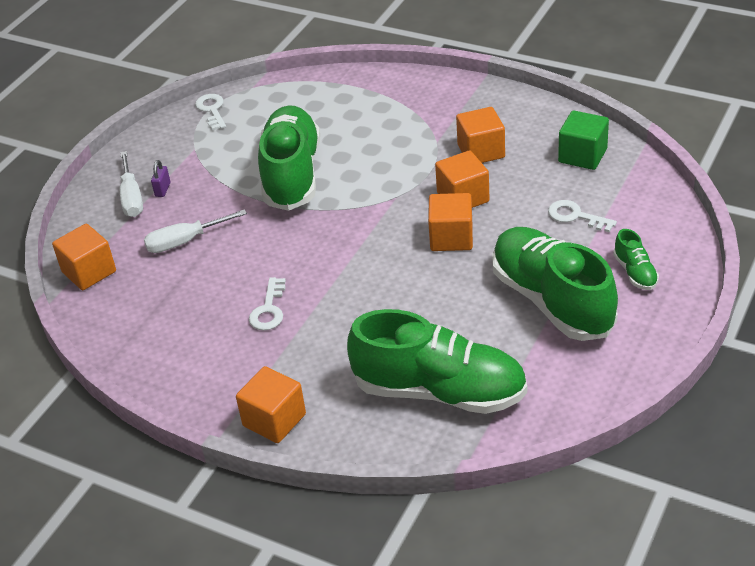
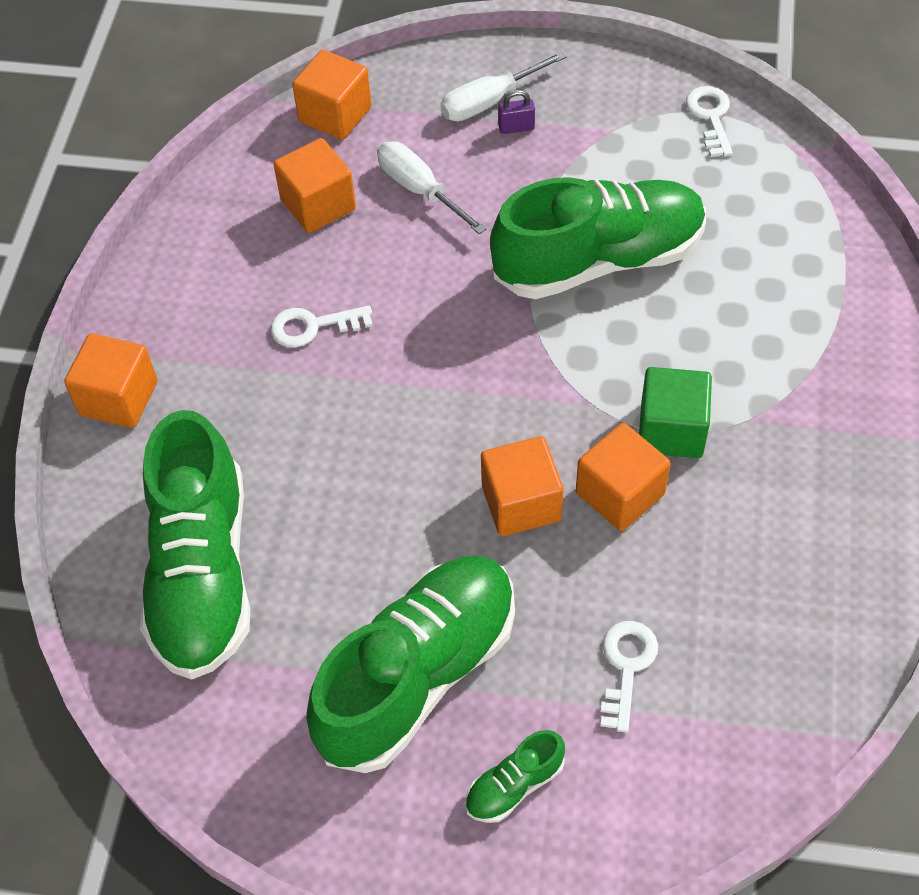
camera: 70 degrees right, 15 degrees up
white key [195,94,226,131] -> white key turned 60 degrees counterclockwise [686,86,733,157]
orange cube [456,107,505,163] -> orange cube moved to [273,138,356,233]
green cube [558,110,609,170] -> green cube moved to [639,367,712,458]

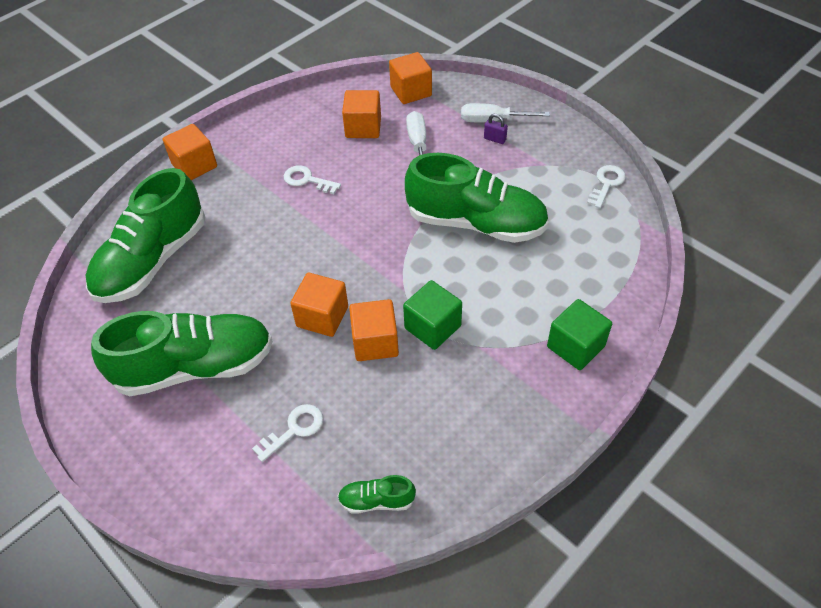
camera: 35 degrees right, 5 degrees down
green shoe [465,730,565,823] -> green shoe moved to [338,475,416,514]
none -> green cube [547,299,612,370]

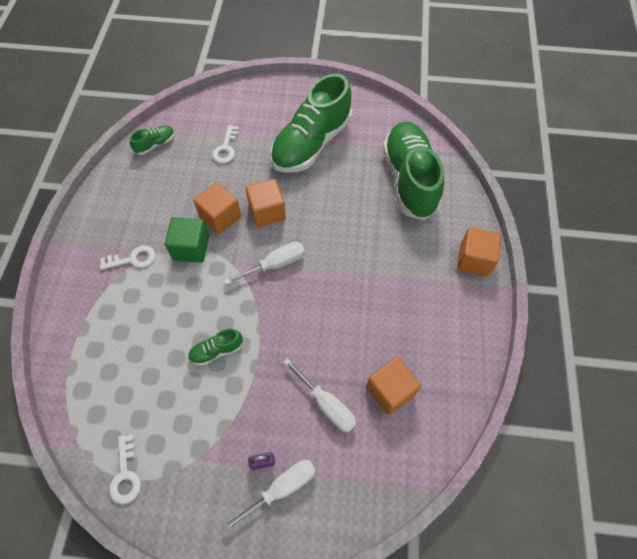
camera: 140 degrees right, 10 degrees up
white key [284,165,341,194] -> white key moved to [100,245,155,270]
orange cube [389,52,432,104] -> none
green shoe [405,153,549,243] -> green shoe [188,329,243,366], size x0.42
green cube [547,299,612,370] -> none
none -> white screwdriver [224,242,305,285]

